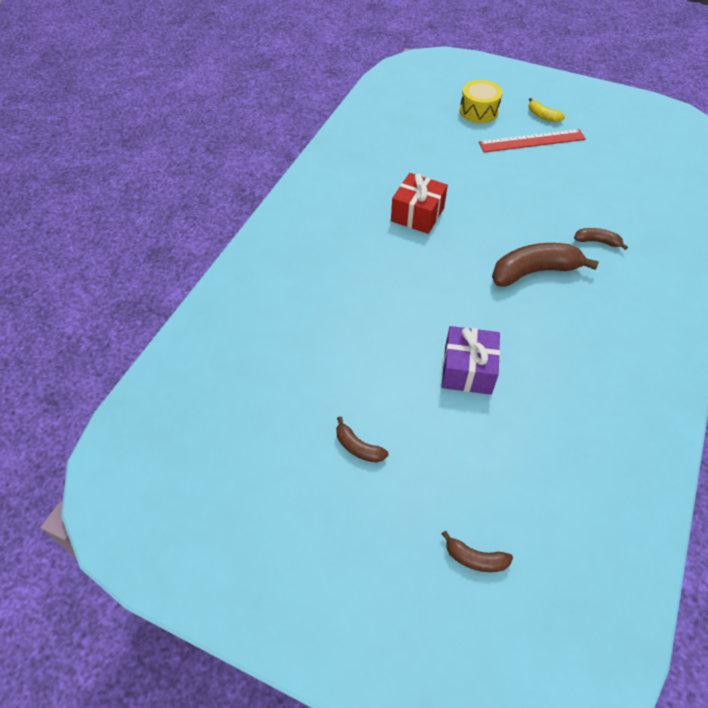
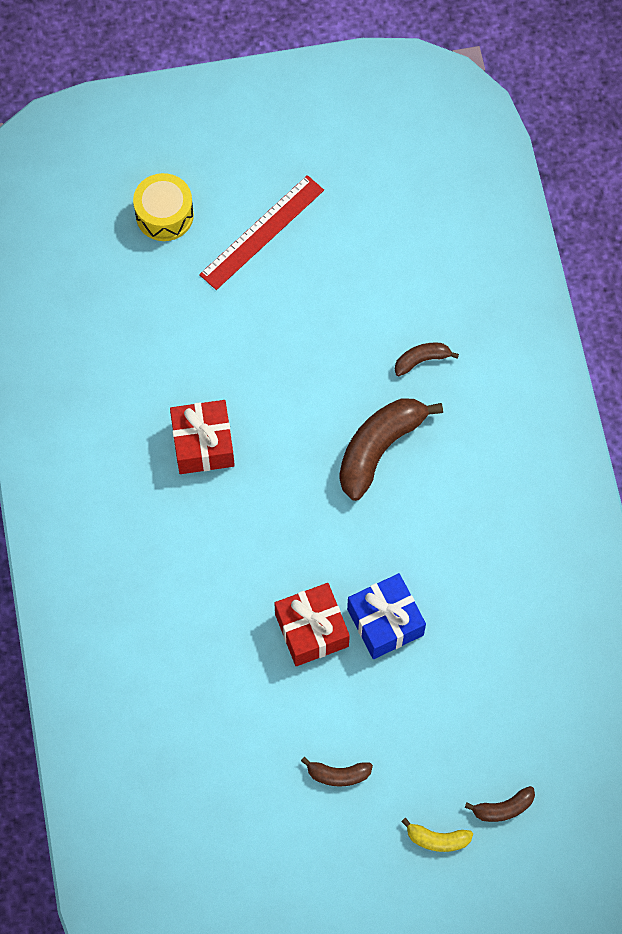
camera: 35 degrees left, 15 degrees up
purple gift [442,326,500,395] -> blue gift [347,573,426,659]
yellow banana [529,98,565,122] -> yellow banana moved to [401,818,473,852]
none -> red gift [274,583,350,666]

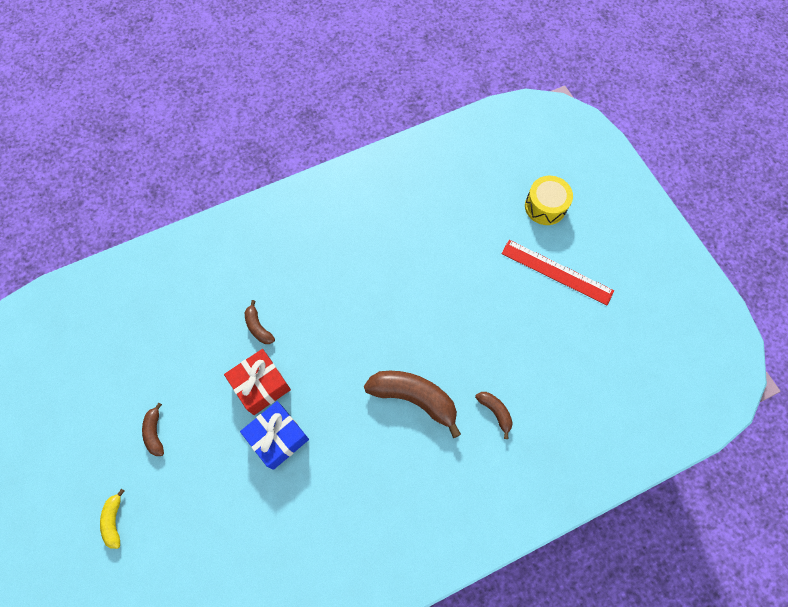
camera: 75 degrees right, 0 degrees up
red gift [170,400,235,474] -> none
brown banana [465,786,535,822] -> brown banana moved to [245,300,275,344]

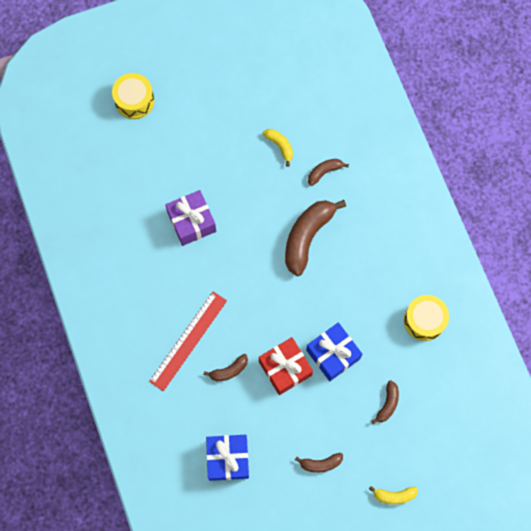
camera: 85 degrees left, 5 degrees up
red ruler [501,240,614,305] -> red ruler moved to [149,292,227,391]
none -> purple gift [165,190,216,246]
none -> blue gift [206,435,249,481]
none -> yellow banana [263,129,293,167]
none -> brown banana [371,380,399,424]
none -> yellow drum [404,295,449,341]

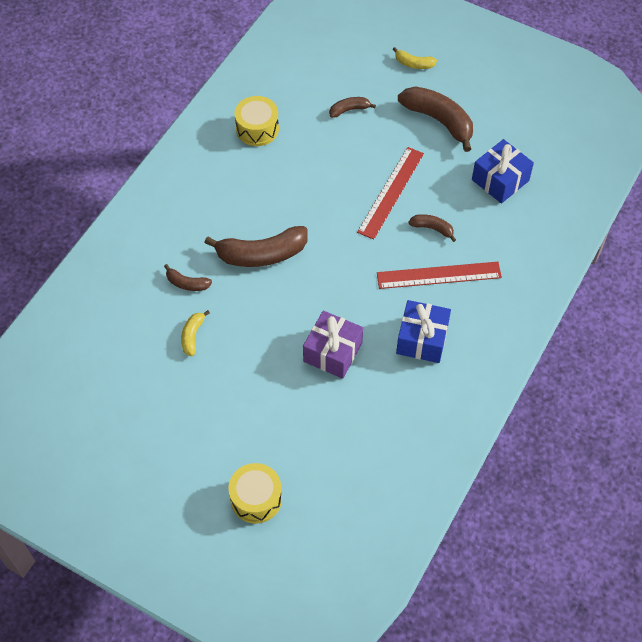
camera: 130 degrees left, 15 degrees down
red gift [259,337,313,395] -> red ruler [357,147,424,240]
brown banana [295,453,343,473] -> brown banana [398,86,473,152], size x2.00
blue gift [306,323,362,381] -> blue gift moved to [396,300,451,363]
yellow banana [369,486,418,505] -> yellow banana turned 150 degrees clockwise [393,47,437,69]

